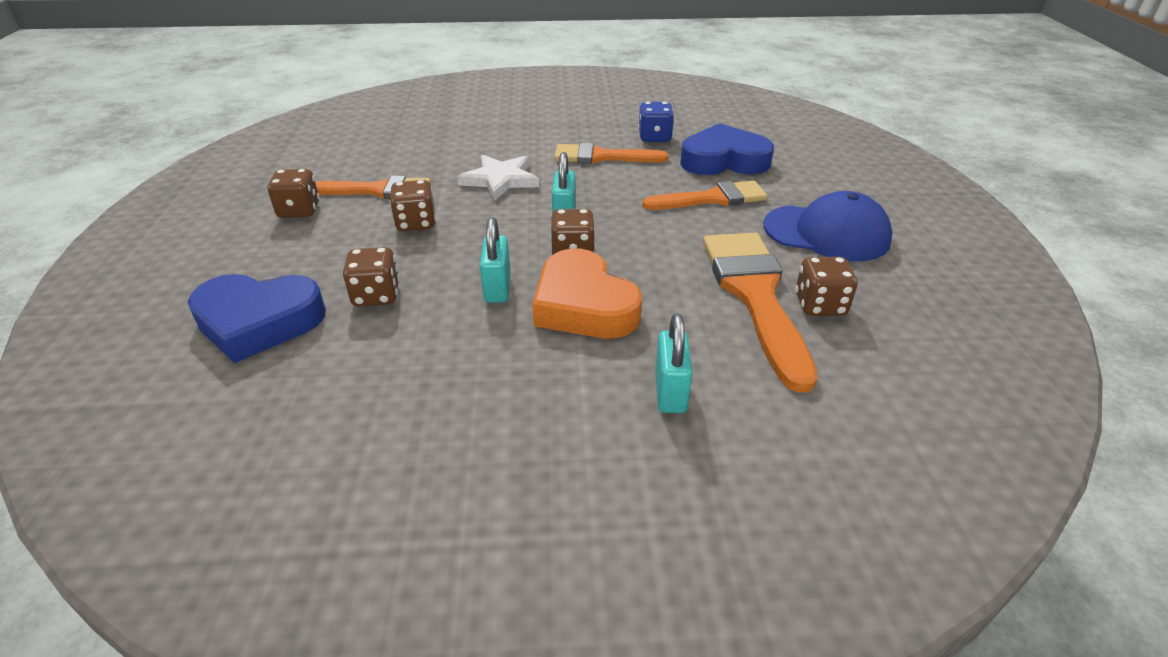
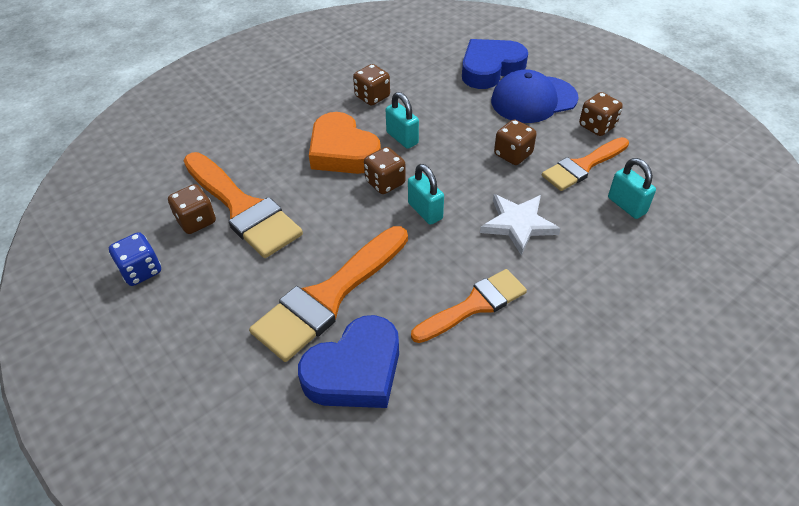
camera: 145 degrees right, 10 degrees up
brown dice [343,247,400,306] -> brown dice moved to [353,64,390,106]
orange heart [532,249,642,338] -> orange heart turned 150 degrees counterclockwise [309,112,381,174]
blue dice [638,102,674,142] -> blue dice moved to [109,232,161,286]
orange brush [642,180,768,210] -> orange brush [249,226,408,362], size x1.55
turquoise padlock [655,313,693,413] -> turquoise padlock moved to [608,158,656,219]
blue cap [763,191,892,262] -> blue cap moved to [491,69,578,123]

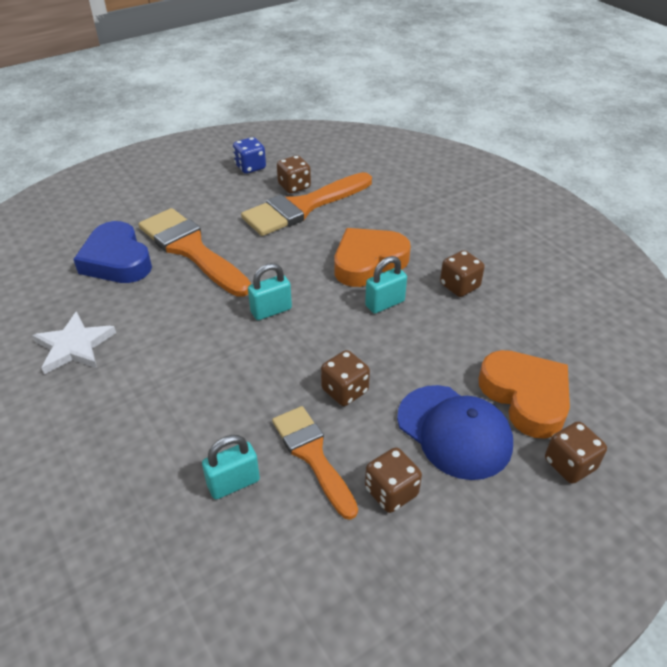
camera: 95 degrees right, 5 degrees down
brown dice [364,147,406,194] -> brown dice moved to [545,421,607,484]
orange brush [411,269,527,343] -> none
blue heart [462,39,528,89] -> orange heart [479,350,570,439]
white star [480,194,561,256] -> white star moved to [32,311,116,374]
blue cap [491,69,578,123] -> blue cap turned 150 degrees clockwise [397,385,513,480]

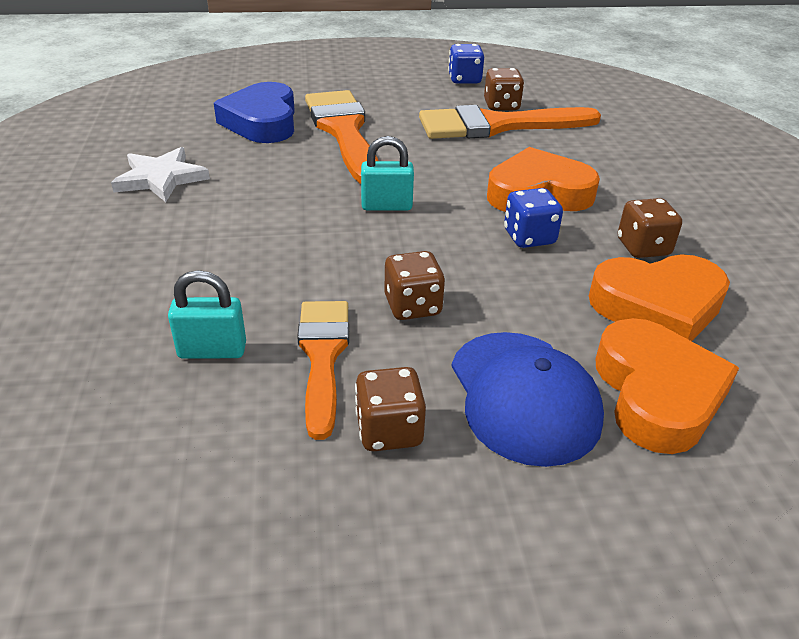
camera: 25 degrees right, 5 degrees down
turquoise padlock [365,256,407,314] -> blue dice [504,188,563,248]
brown dice [545,421,607,484] -> none
none -> orange heart [589,254,730,341]

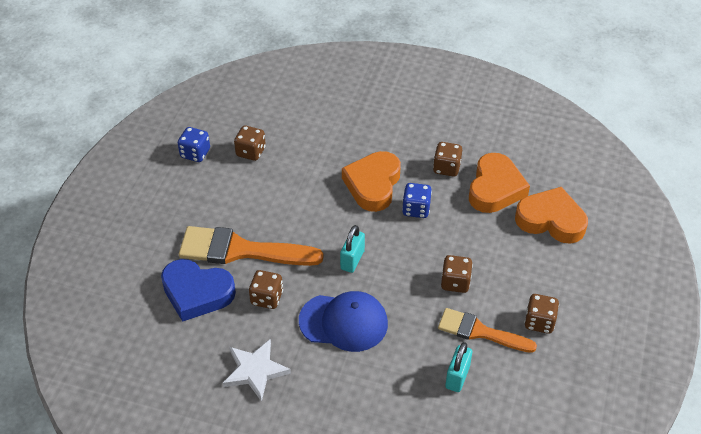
camera: 65 degrees left, 10 degrees up
orange brush [419,105,601,139] -> none
blue cap [451,332,604,467] -> blue cap moved to [299,291,388,352]
none -> brown dice [249,270,283,309]

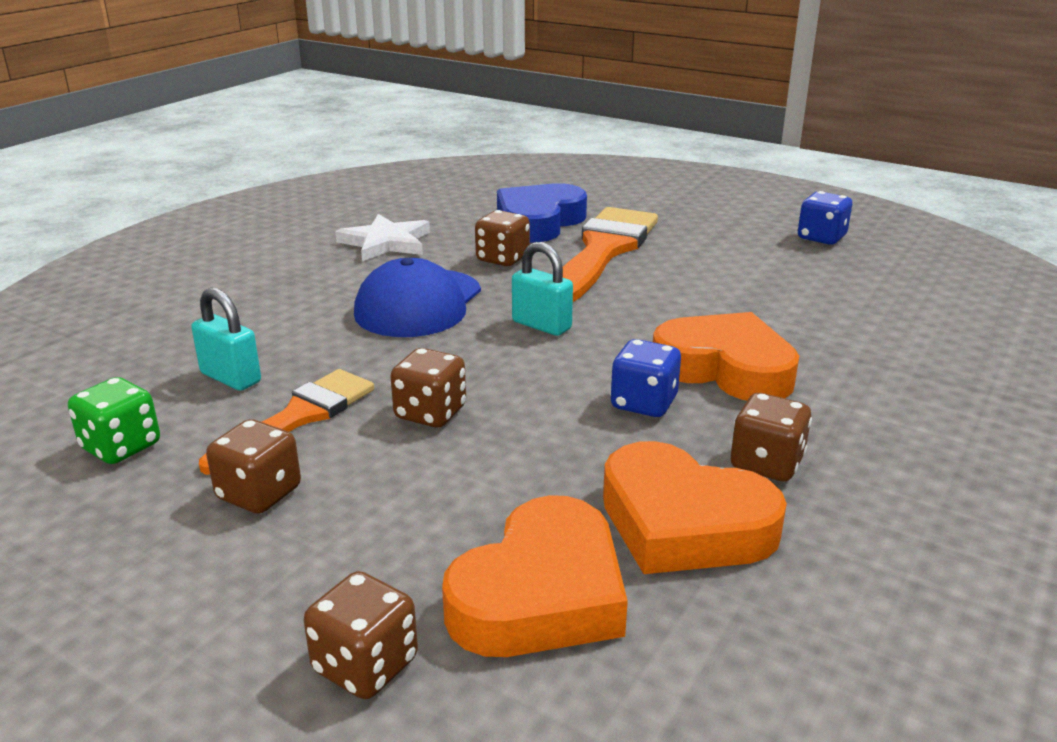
camera: 105 degrees right, 20 degrees down
brown dice [234,126,266,161] -> brown dice moved to [304,571,418,699]
none -> green dice [68,377,160,464]

